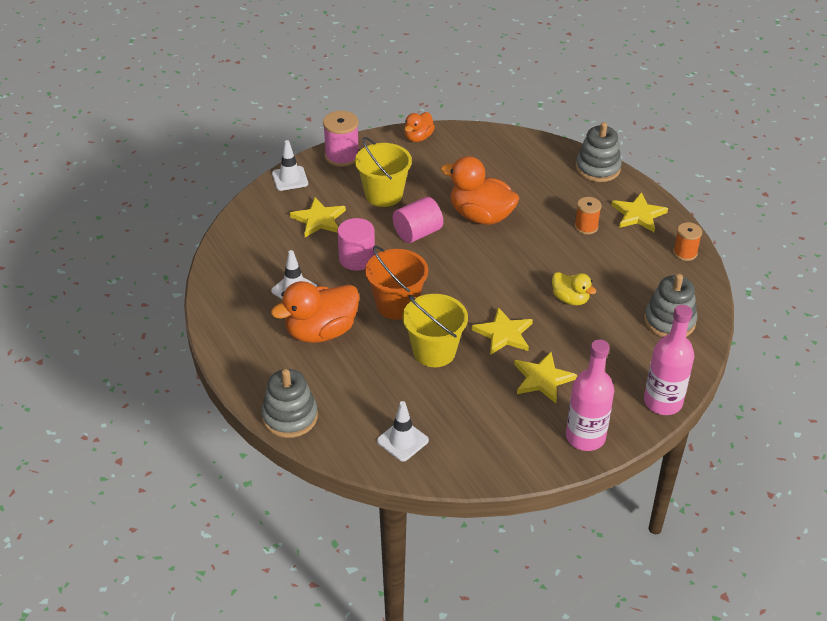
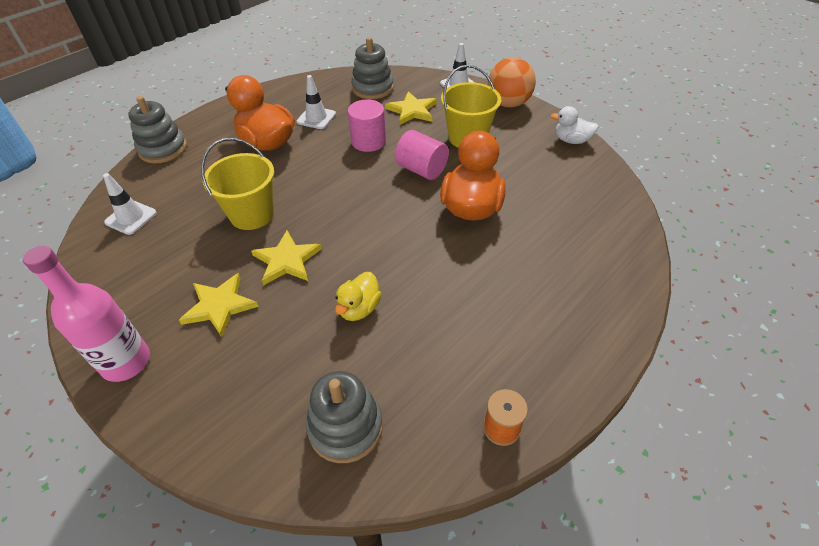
camera: 75 degrees right, 5 degrees up
pink spool [323,111,359,167] -> orange ball [488,57,536,108]
orange bucket [365,246,428,320] -> none
orange duck [404,112,435,142] -> white duck [550,106,598,144]
orange spool [575,197,601,235] -> none
grey stacking toy [576,122,622,182] -> grey stacking toy moved to [351,37,394,99]
yellow star [611,192,668,232] -> none
pink bottle [644,305,694,415] -> none

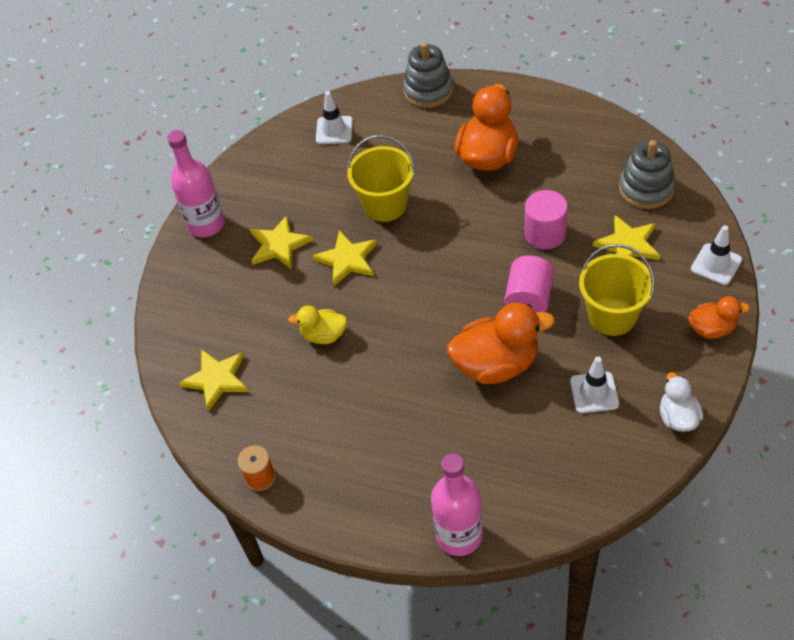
camera: 70 degrees right, 5 degrees up
white traffic cone [297,75,336,129] -> white traffic cone moved to [570,356,619,413]
grey stacking toy [306,371,383,463] -> yellow star [179,349,249,411]
orange ball [488,57,536,108] -> orange duck [688,296,750,339]
none -> pink bottle [431,453,483,556]

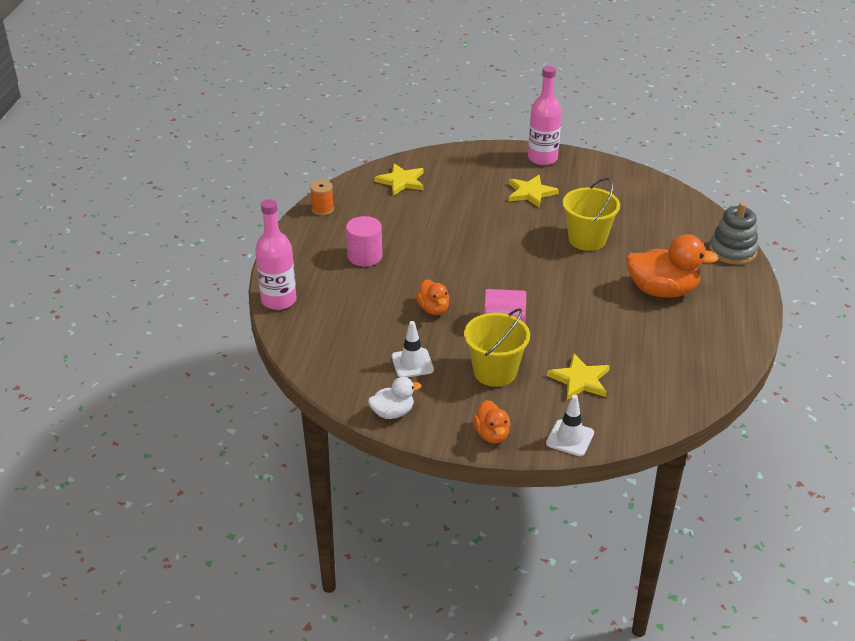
camera: 75 degrees right, 15 degrees down
yellow duck [288,305,347,344] -> none
yellow star [312,230,377,286] -> none
white traffic cone [316,91,353,144] -> none
orange duck [447,303,555,384] -> orange duck [416,279,450,315], size x0.55
pink cylinder [525,190,568,250] -> pink cylinder moved to [346,216,382,266]
grey stacking toy [619,140,675,209] -> none

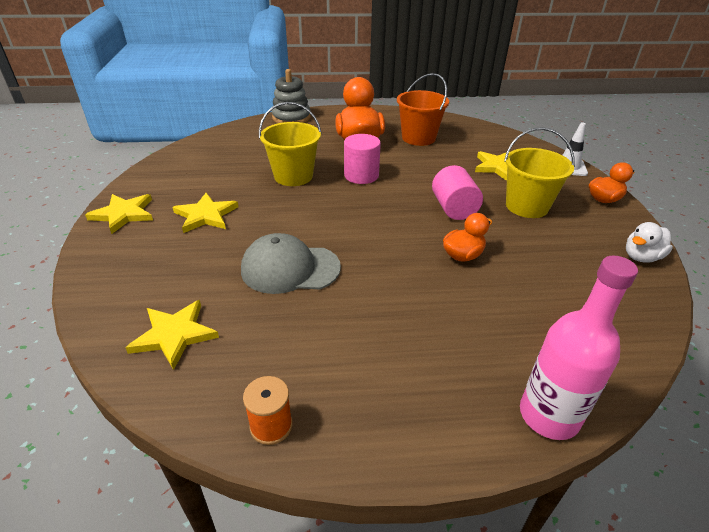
camera: 105 degrees left, 0 degrees up
pink cylinder [346,216,382,266] -> pink cylinder moved to [344,134,381,184]
white duck [368,377,421,419] -> white duck turned 90 degrees counterclockwise [626,222,673,263]
white traffic cone [392,321,434,377] -> none
pink bottle [528,66,562,165] -> yellow star [85,194,153,234]
none -> grey cap [241,233,341,294]
none -> orange bucket [397,73,449,146]

